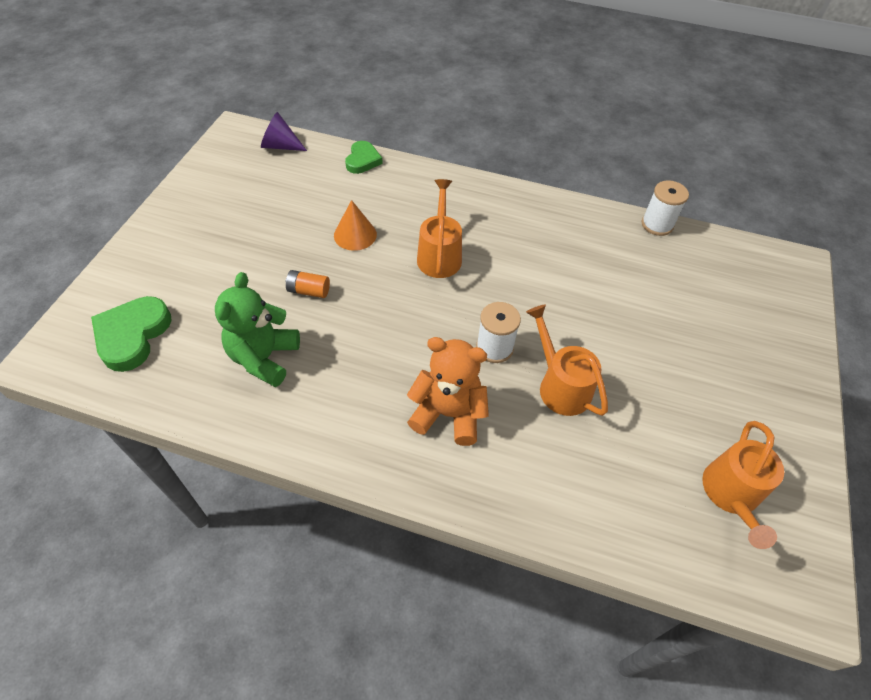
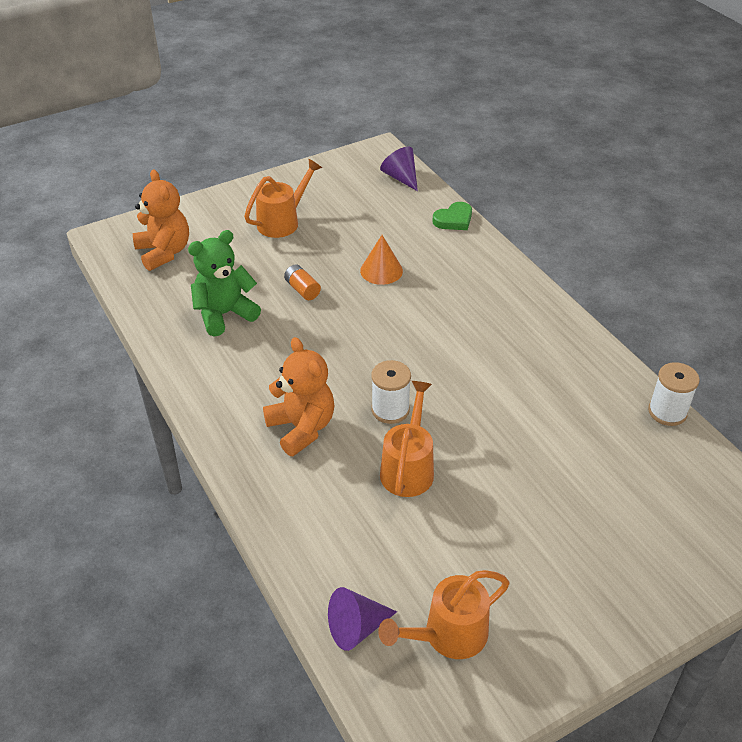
camera: 45 degrees right, 10 degrees down
green heart [91,296,172,372] -> orange teddy bear [133,169,189,271]
orange watering can [417,179,462,278] -> orange watering can moved to [244,159,322,238]
none -> purple cone [328,587,397,651]

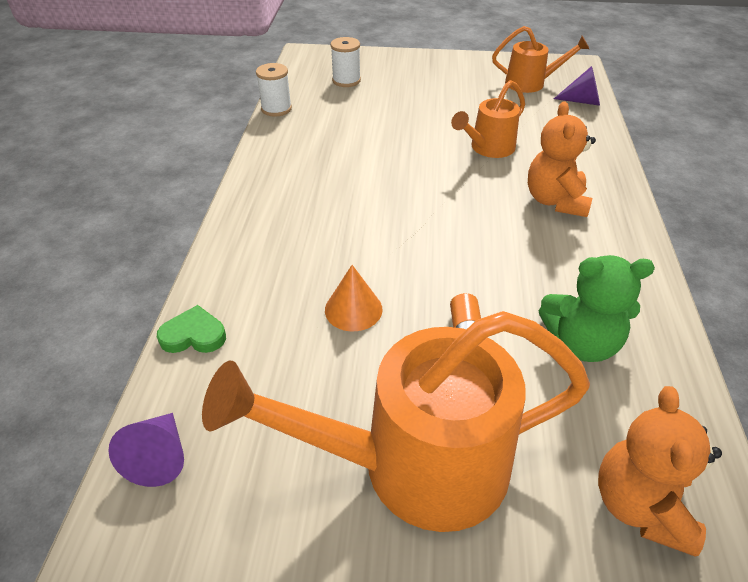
camera: 145 degrees left, 0 degrees up
orange watering can [244,159,322,238] -> orange watering can [202,311,590,532], size x1.93
white spool [371,360,411,424] -> white spool moved to [330,37,361,87]

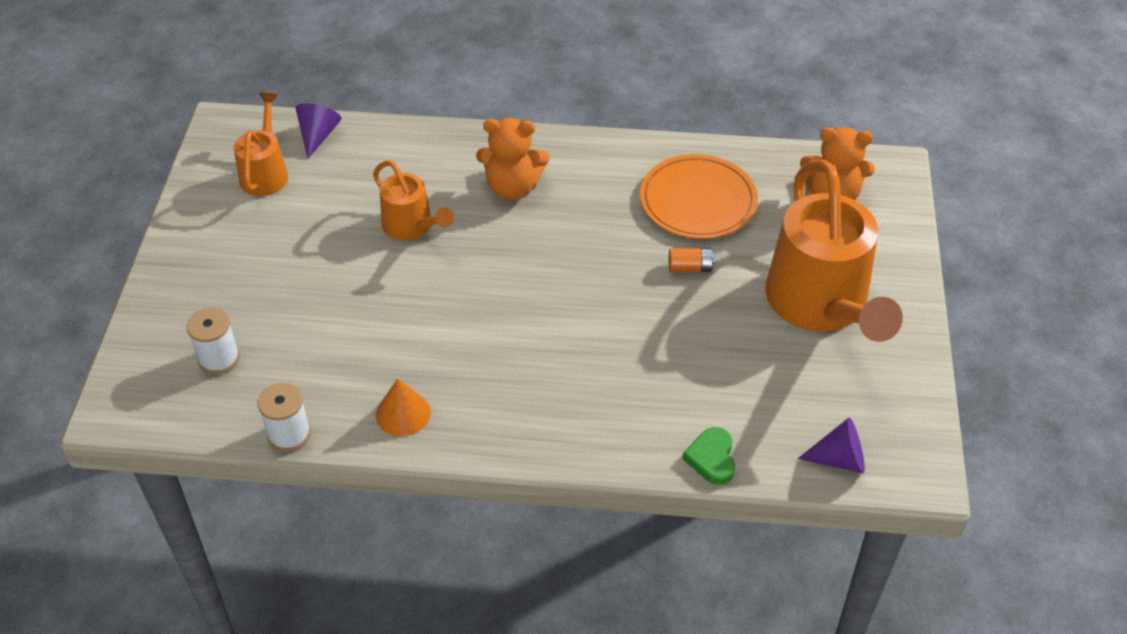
camera: 90 degrees left, 5 degrees up
orange cone [325,265,382,331] -> orange cone moved to [376,378,431,436]
green teddy bear [539,255,655,362] -> orange plate [640,154,758,239]

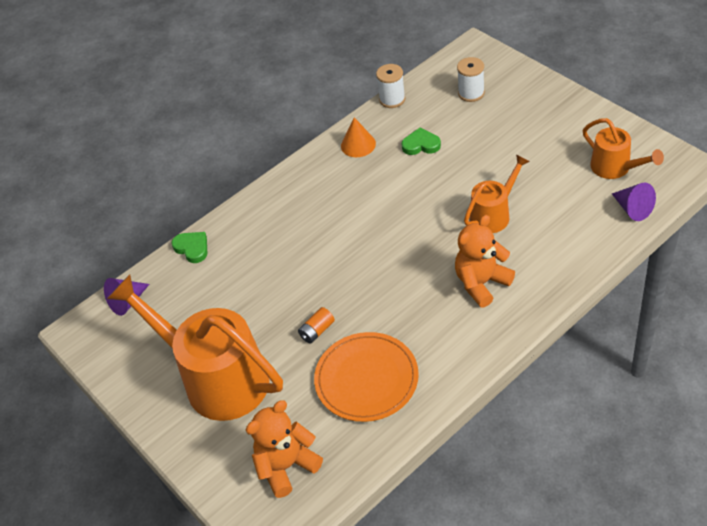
camera: 140 degrees right, 0 degrees up
orange watering can [373,160,454,241] -> orange watering can turned 135 degrees clockwise [464,154,530,233]
none -> green heart [401,128,441,155]

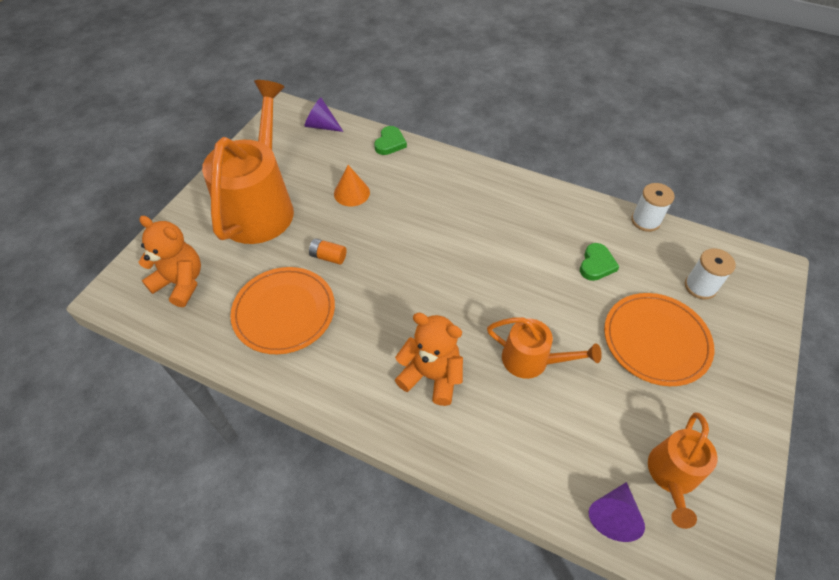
camera: 60 degrees right, 5 degrees up
orange cone [341,117,376,157] -> orange cone moved to [334,165,370,207]
green heart [401,128,441,155] -> green heart turned 45 degrees clockwise [580,243,620,281]
none -> orange plate [604,293,714,386]

